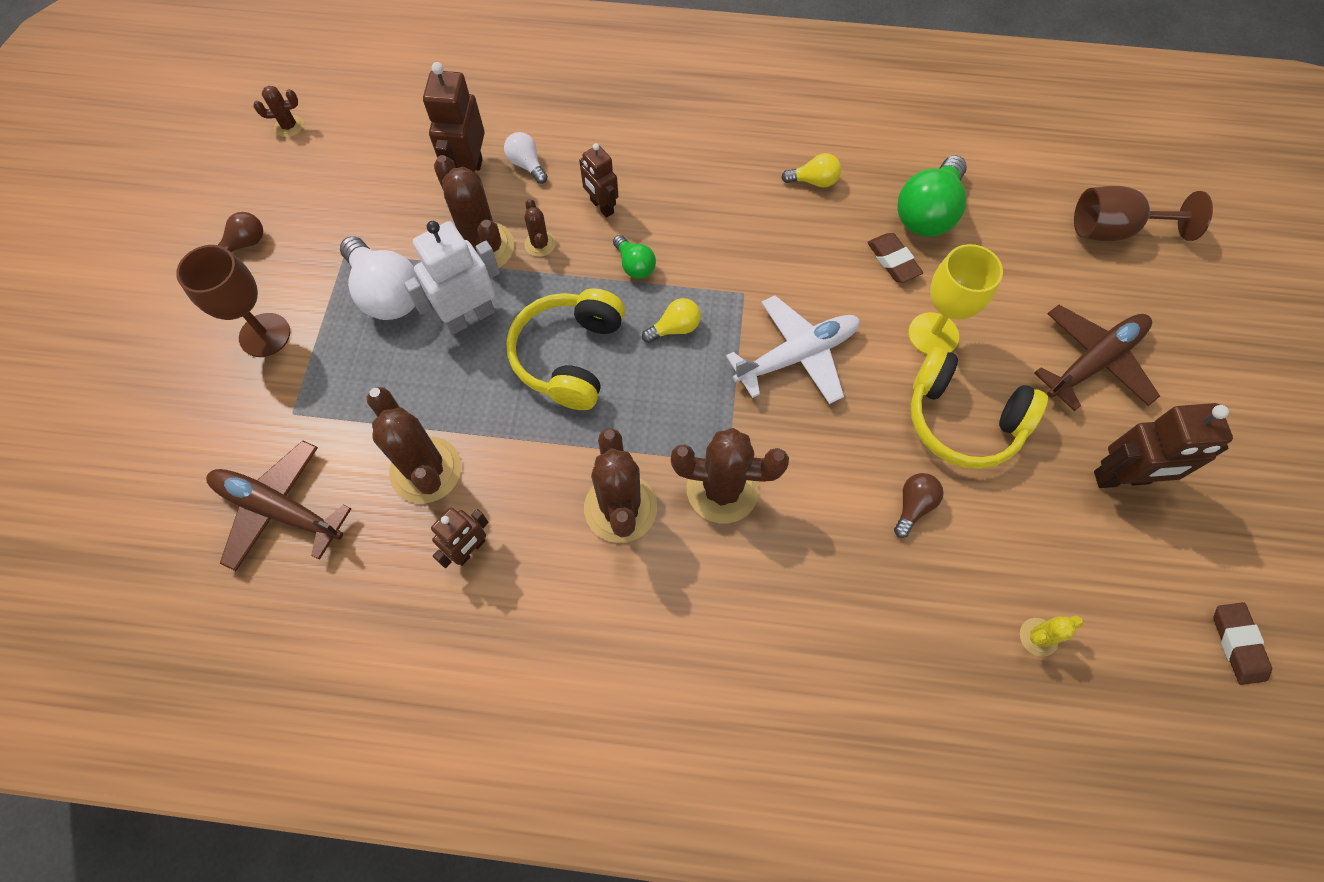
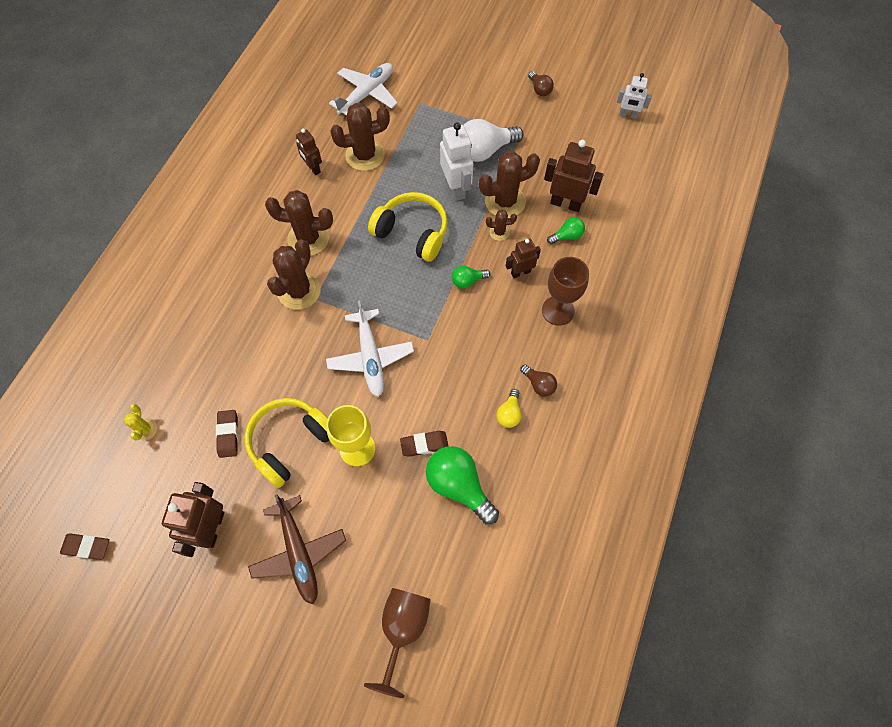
camera: 105 degrees right, 0 degrees up
brown goblet [176,245,290,357] -> brown goblet moved to [542,257,589,326]
brown plane [206,440,351,571] -> white plane [329,63,398,116]
brown cactus [254,86,304,137] -> white robot [617,73,652,119]
white light bulb [504,132,548,184] -> green light bulb [547,217,585,244]
yellow light bulb [642,298,701,343] -> none
brown light bulb [894,473,943,538] -> brown light bulb moved to [520,365,557,397]
none -> brown eraser [216,410,238,458]

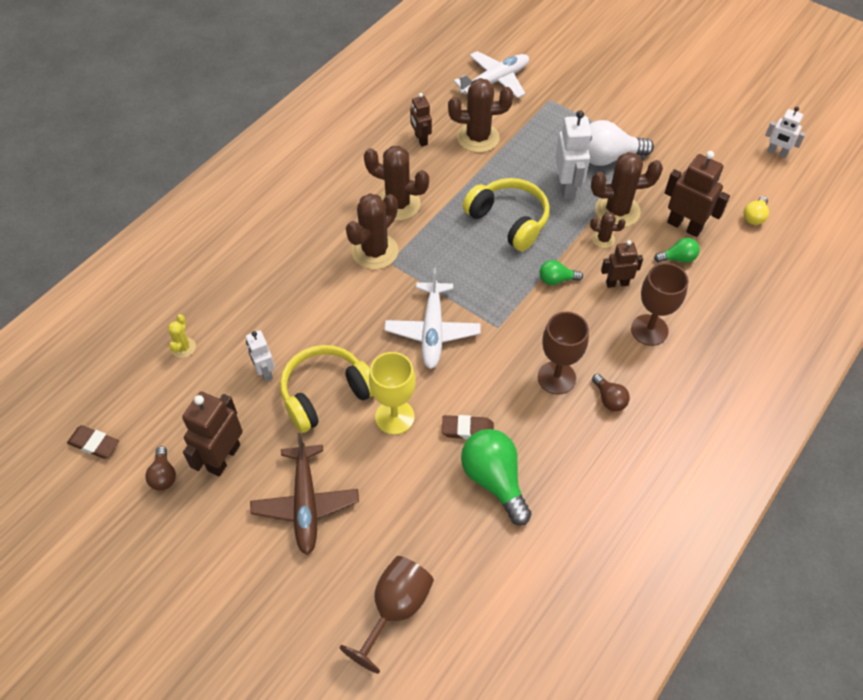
camera: 15 degrees right, 10 degrees down
brown eraser [216,410,238,458] -> white robot [246,330,275,382]
yellow light bulb [496,389,521,428] -> yellow light bulb moved to [743,196,769,225]
brown light bulb [528,71,554,96] -> brown light bulb moved to [145,446,176,490]
none -> brown goblet [538,312,589,394]

